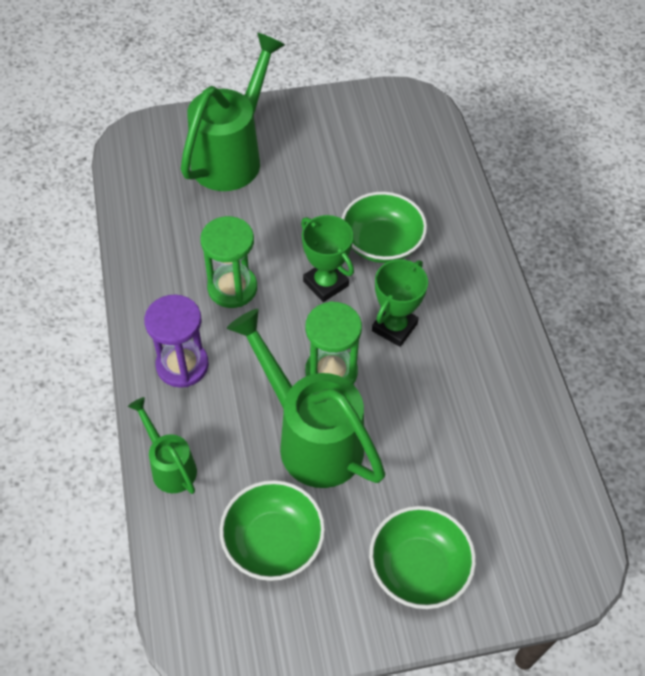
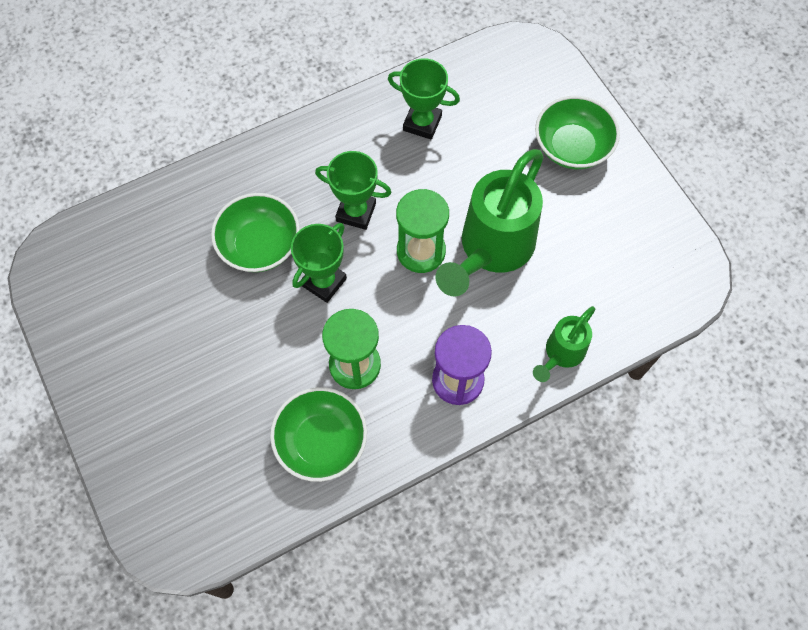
camera: 105 degrees left, 10 degrees up
green watering can [181,33,285,191] -> none
green bowl [220,480,325,581] -> green bowl moved to [270,387,367,482]
none -> green trophy [388,58,460,140]

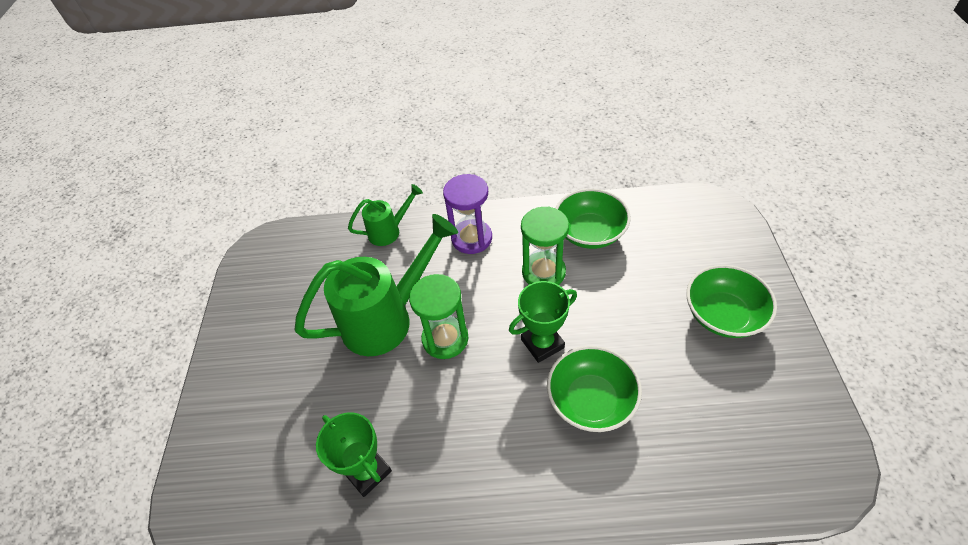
camera: 150 degrees left, 15 degrees down
green trophy [315,151,392,230] -> none
green bowl [535,96,620,169] -> green bowl moved to [686,265,777,338]

